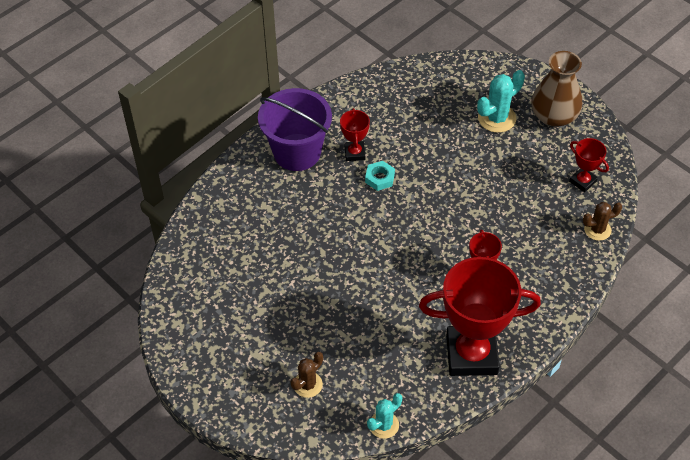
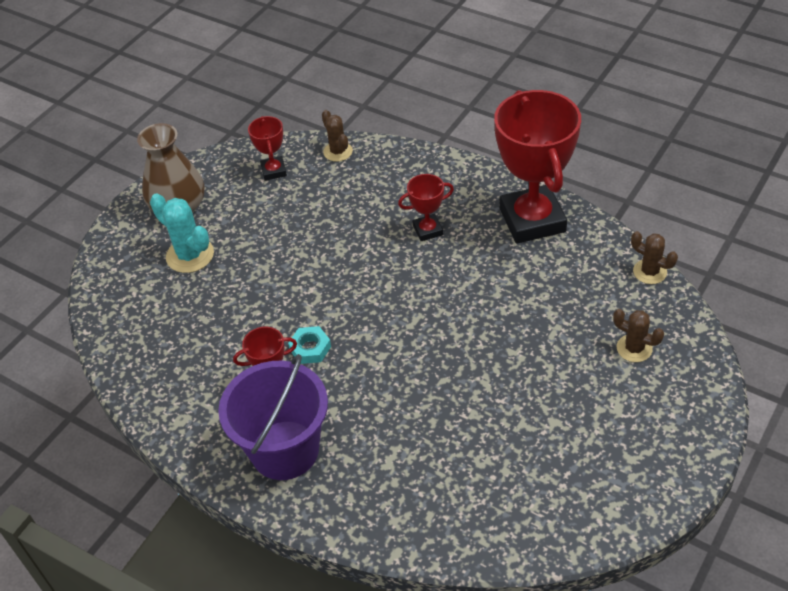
camera: 100 degrees left, 5 degrees down
turquoise cactus [367,393,402,439] -> brown cactus [631,231,678,284]
red trophy [569,138,609,192] -> red trophy turned 45 degrees counterclockwise [248,116,287,181]

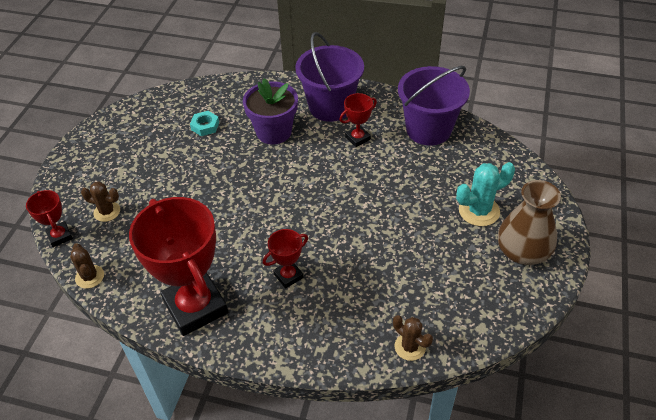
camera: 160 degrees right, 0 degrees up
turquoise cactus [150,193,214,273] -> turquoise cactus turned 45 degrees counterclockwise [456,162,515,226]
red trophy [248,116,287,181] -> red trophy moved to [26,190,73,247]
turquoise nut [288,326,331,364] -> turquoise nut moved to [190,111,219,136]
brown cactus [631,231,678,284] -> brown cactus turned 45 degrees clockwise [70,243,104,289]
none -> purple flower pot [243,78,298,144]
none -> purple bucket [398,66,470,146]

